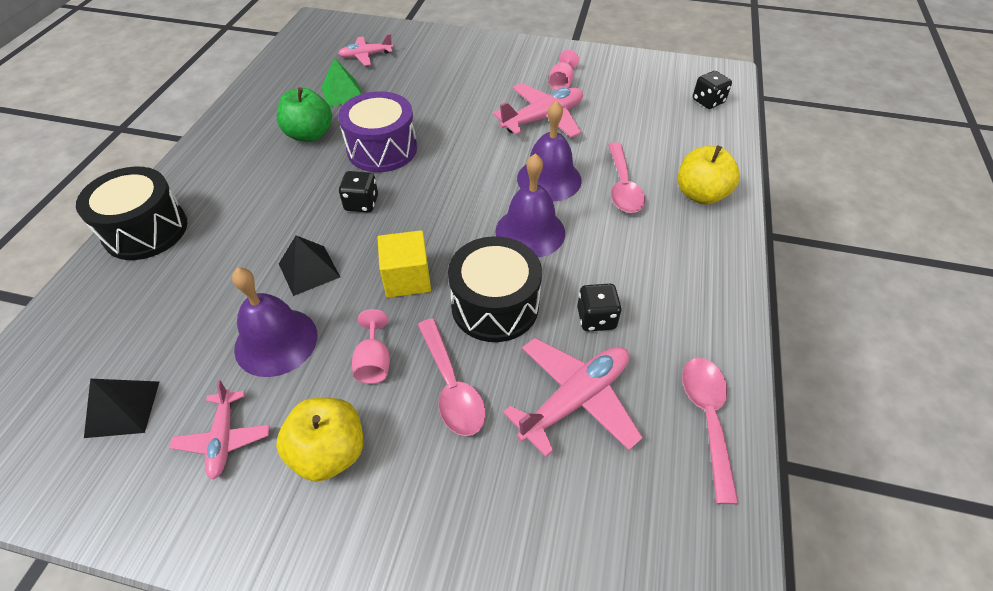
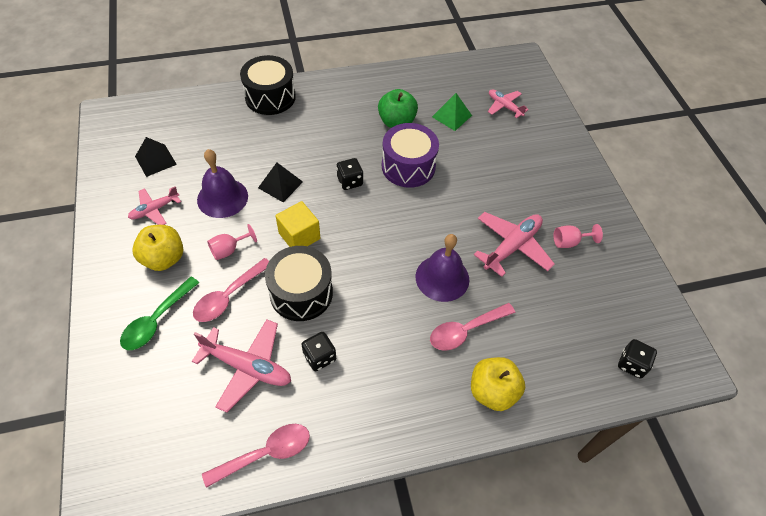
camera: 60 degrees right, 5 degrees up
pink plane [493,83,583,138] -> pink plane turned 75 degrees counterclockwise [474,212,555,277]
purple bell [495,153,565,258] -> none
none -> green spoon [120,277,199,350]

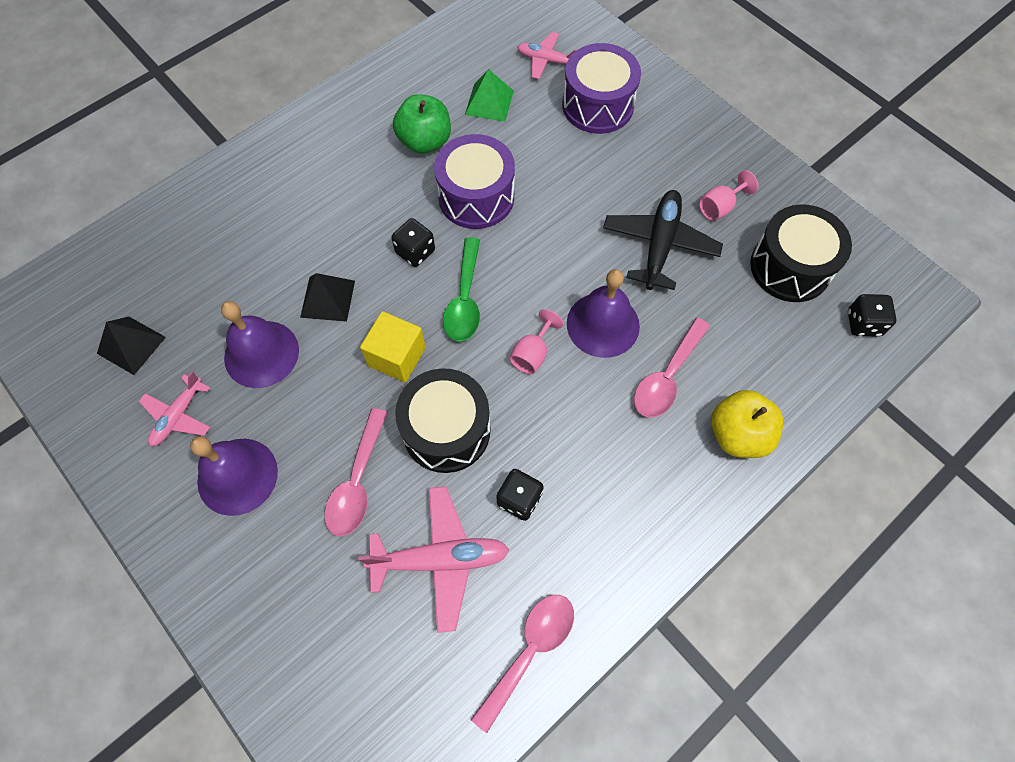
camera: 25 degrees left, 10 degrees up
green spoon [120,277,199,350] -> green spoon moved to [443,237,480,341]
yellow apple [132,225,183,271] -> purple bell [190,436,278,516]
pink goblet [207,224,257,260] -> pink goblet moved to [509,309,564,374]
black drum [240,55,296,115] -> black drum moved to [750,204,852,302]
pink plane [474,212,555,277] -> black plane [603,190,723,290]
none -> purple drum [562,43,641,134]

